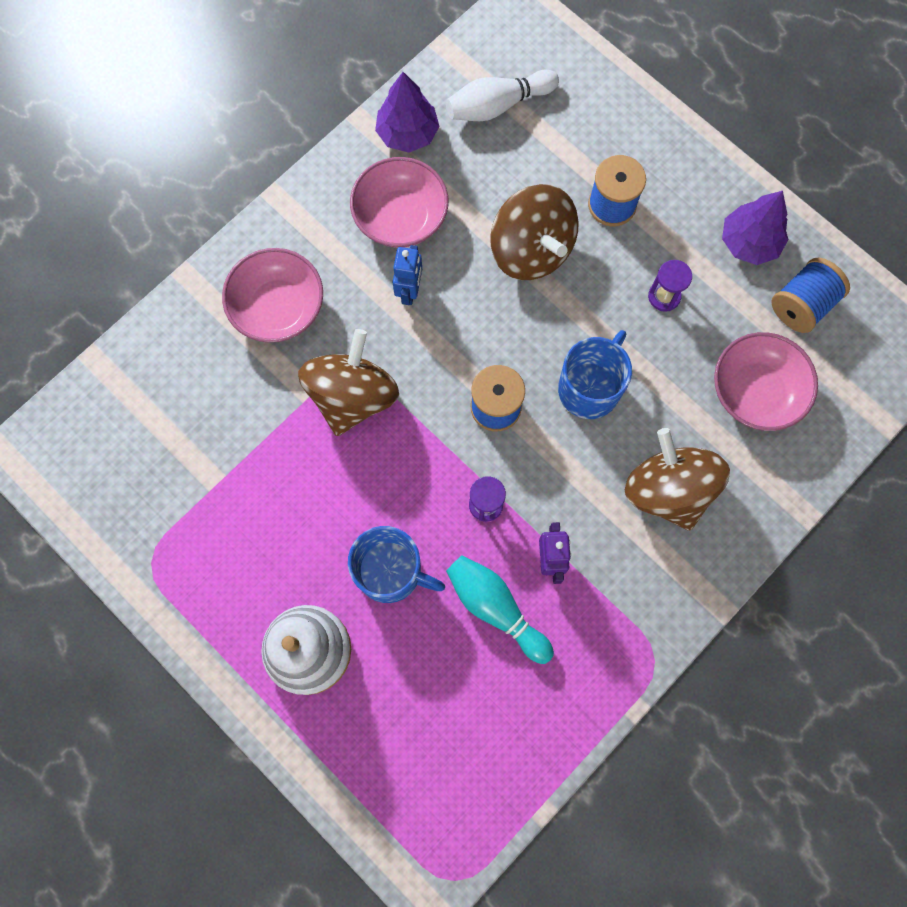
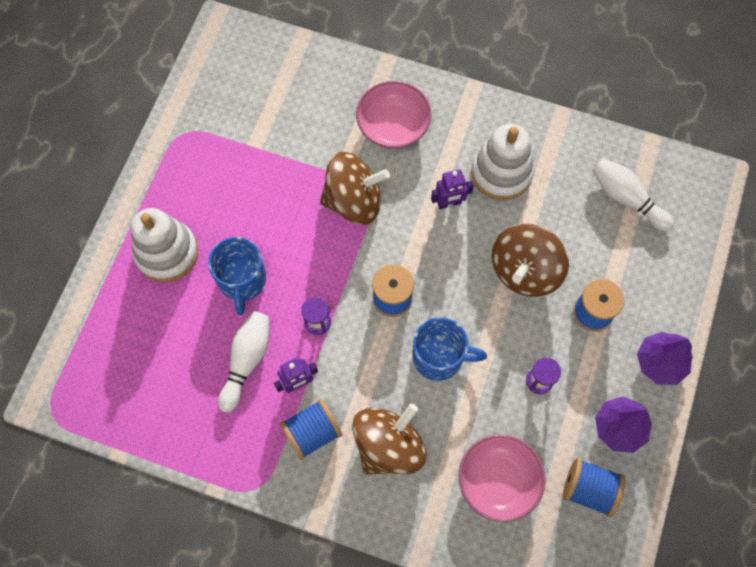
camera: 65 degrees right, 5 degrees down
pink bowl [350,157,449,248] -> white stacking toy [471,124,534,200]
purple tree [375,72,440,153] -> purple tree moved to [637,332,693,385]
blue robot [393,245,422,305] -> purple robot [431,169,474,209]
turquoise bowling pin [446,555,554,664] -> white bowling pin [218,311,270,412]
none -> blue spool [280,399,342,460]

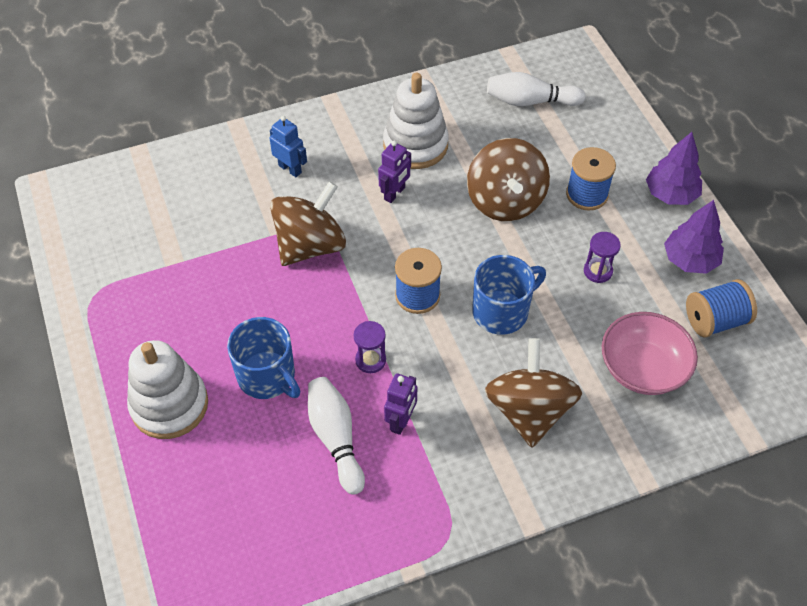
camera: 40 degrees left, 15 degrees down
blue spool [280,399,342,460] -> none
pink bowl [356,81,432,149] -> blue robot [270,116,307,177]

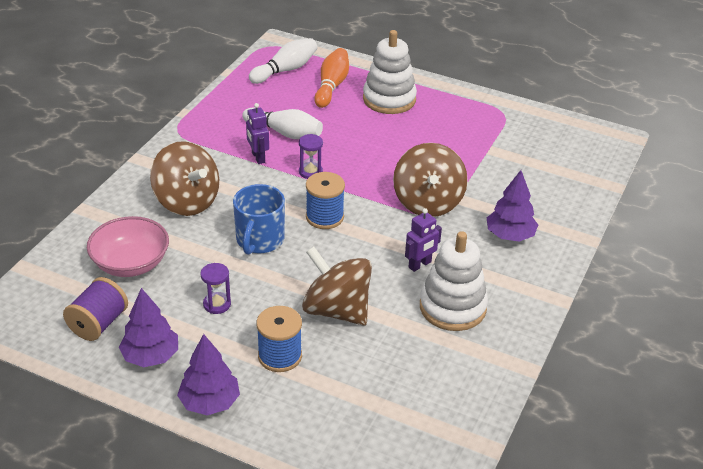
camera: 135 degrees right, 15 degrees down
blue mug [227,317,300,399] -> none
blue robot [270,116,307,177] -> purple tree [487,170,538,242]
purple robot [378,141,411,203] -> purple robot turned 120 degrees counterclockwise [405,208,442,272]
white bowling pin [487,72,586,106] -> white bowling pin moved to [249,38,318,84]
blue spool [686,279,757,338] -> purple spool [63,277,128,341]
none -> orange bowling pin [314,48,349,108]

